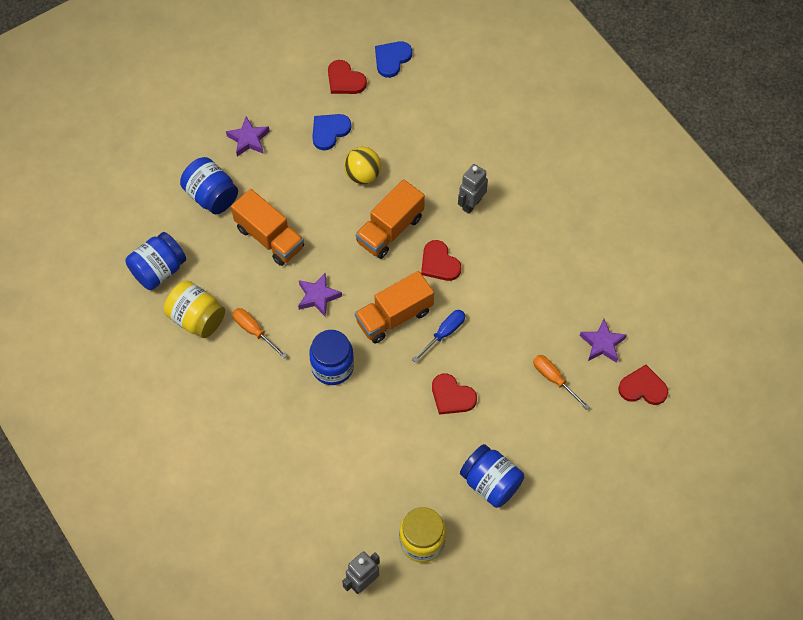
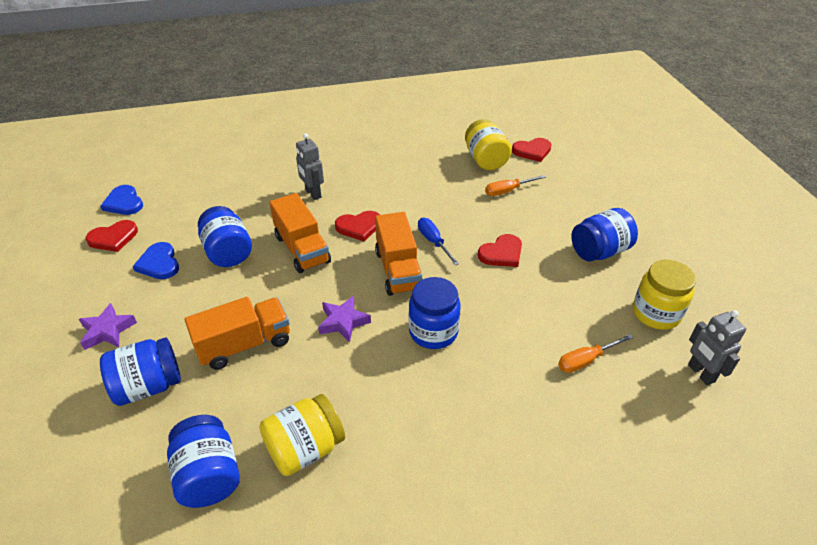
camera: 70 degrees left, 20 degrees down
orange screwdriver [232,308,287,359] -> orange screwdriver moved to [558,334,634,373]
yellow ball [344,147,381,184] -> blue jar [198,206,252,267]
purple star [580,319,627,363] -> yellow jar [465,119,512,170]
red heart [618,365,668,405] -> red heart turned 135 degrees counterclockwise [512,138,552,162]

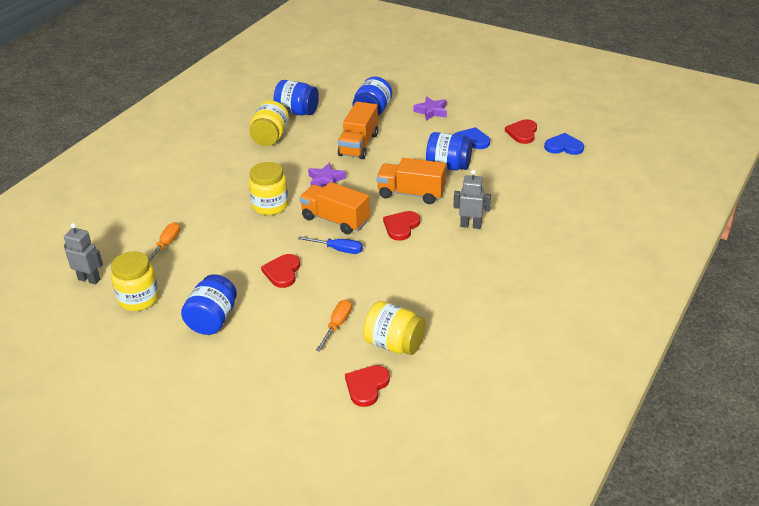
camera: 135 degrees right, 5 degrees down
blue jar [409,277,461,349] -> yellow jar [249,162,288,215]

